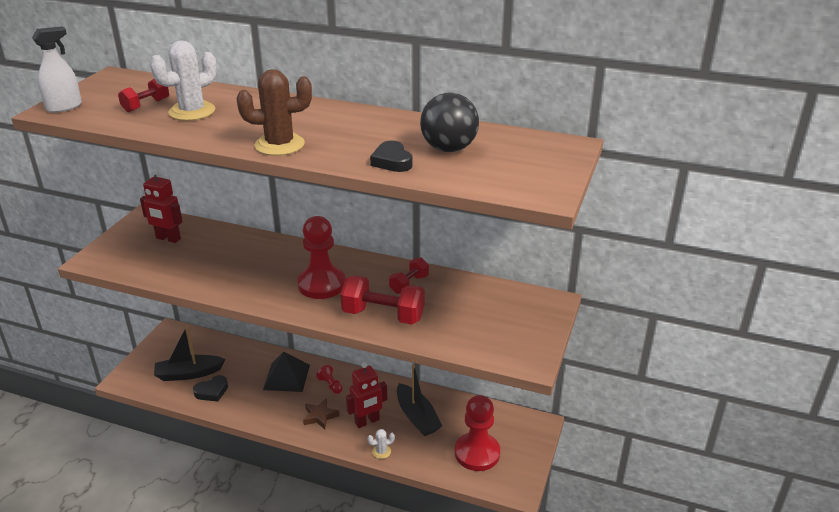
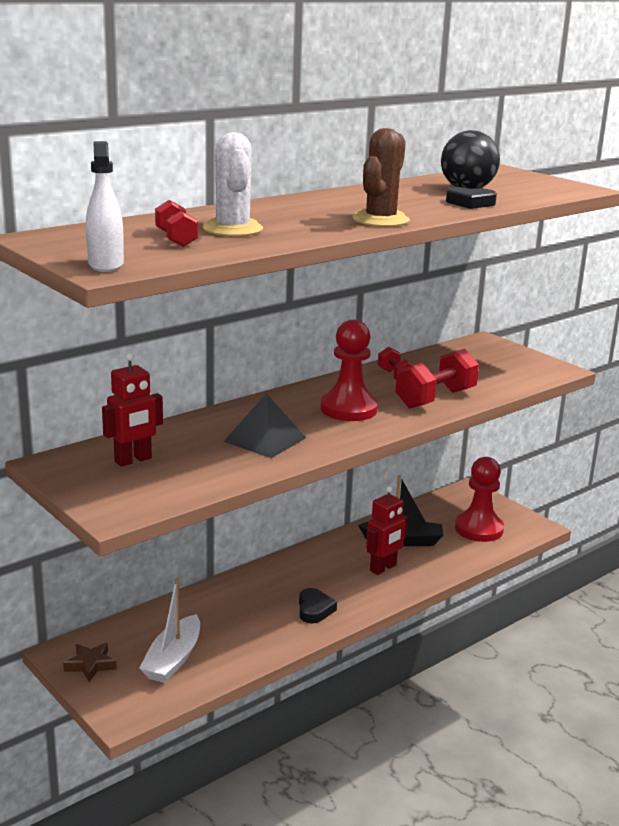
camera: 60 degrees left, 10 degrees down
black boat [154,326,226,381] -> white boat [139,578,200,683]
black heart [193,375,228,402] -> black heart moved to [299,588,337,623]
black pyramid [263,352,310,392] -> black pyramid moved to [223,393,306,458]
brown star [303,398,339,430] -> brown star moved to [63,643,117,682]
red pawn [316,365,343,394] -> none
red robot [346,362,387,428] -> red robot turned 45 degrees clockwise [366,486,408,575]
white cactus [367,429,395,459] -> none

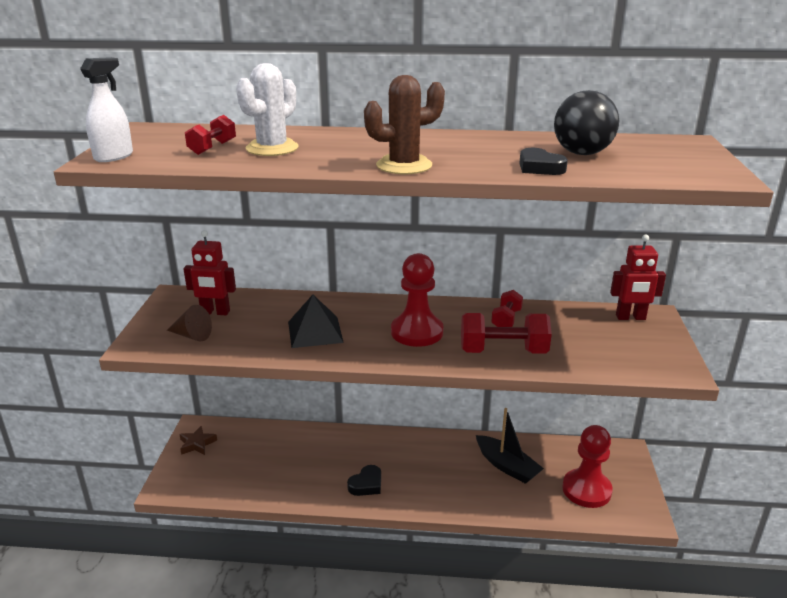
camera: 45 degrees right, 5 degrees up
white boat [139,578,200,683] -> none
red robot [366,486,408,575] -> red robot moved to [610,235,666,320]
none -> brown cone [167,305,212,342]

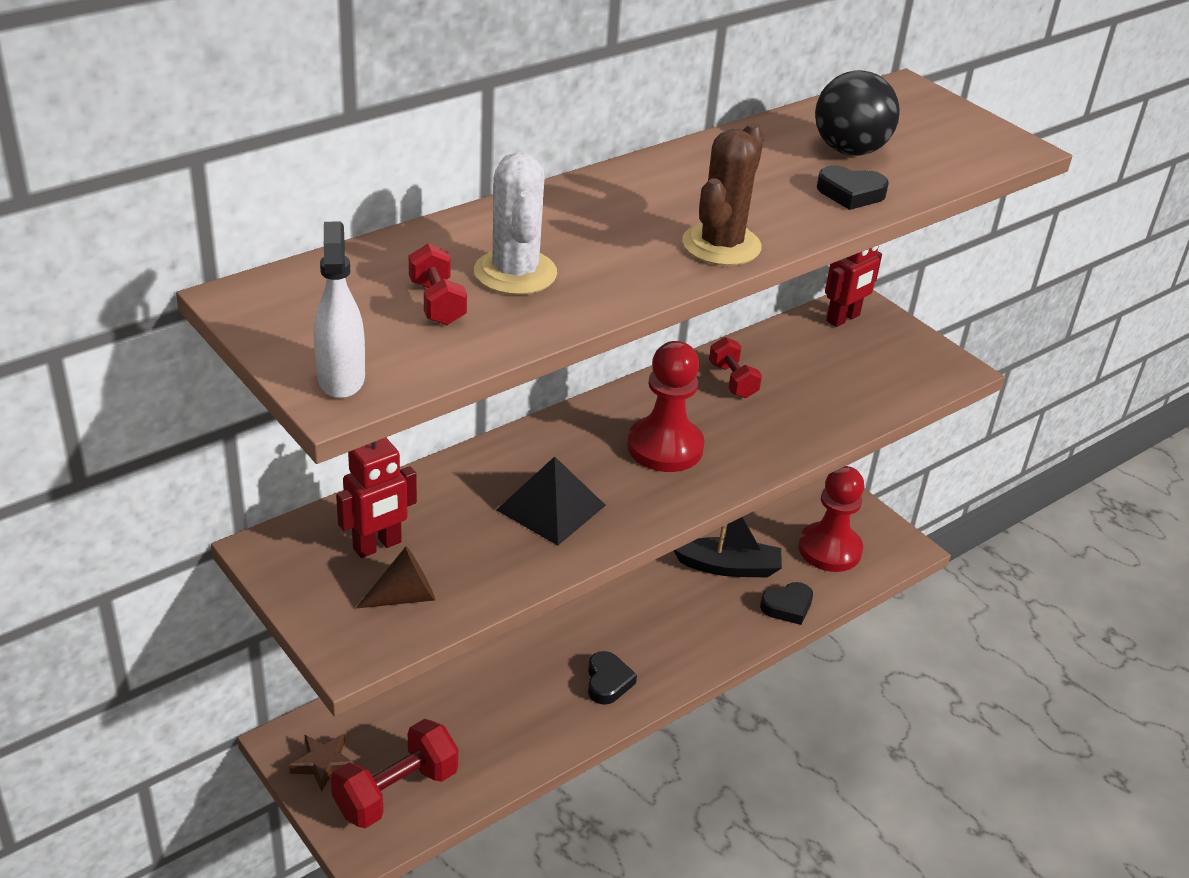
camera: 45 degrees left, 10 degrees up
red dumbbell [461,313,552,354] -> red dumbbell moved to [331,719,458,828]
none -> black heart [760,582,813,625]

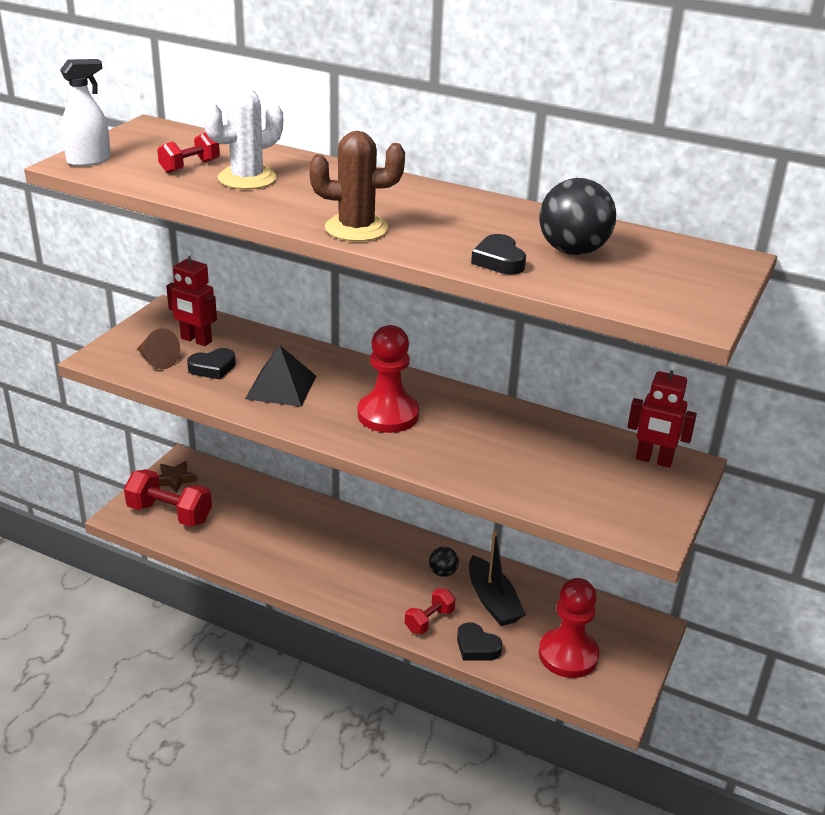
camera: 65 degrees right, 5 degrees down
black heart [588,651,637,705] -> black heart moved to [187,348,236,379]
red dumbbell [709,337,762,398] -> red dumbbell moved to [405,588,455,634]
none -> black ball [429,547,459,577]

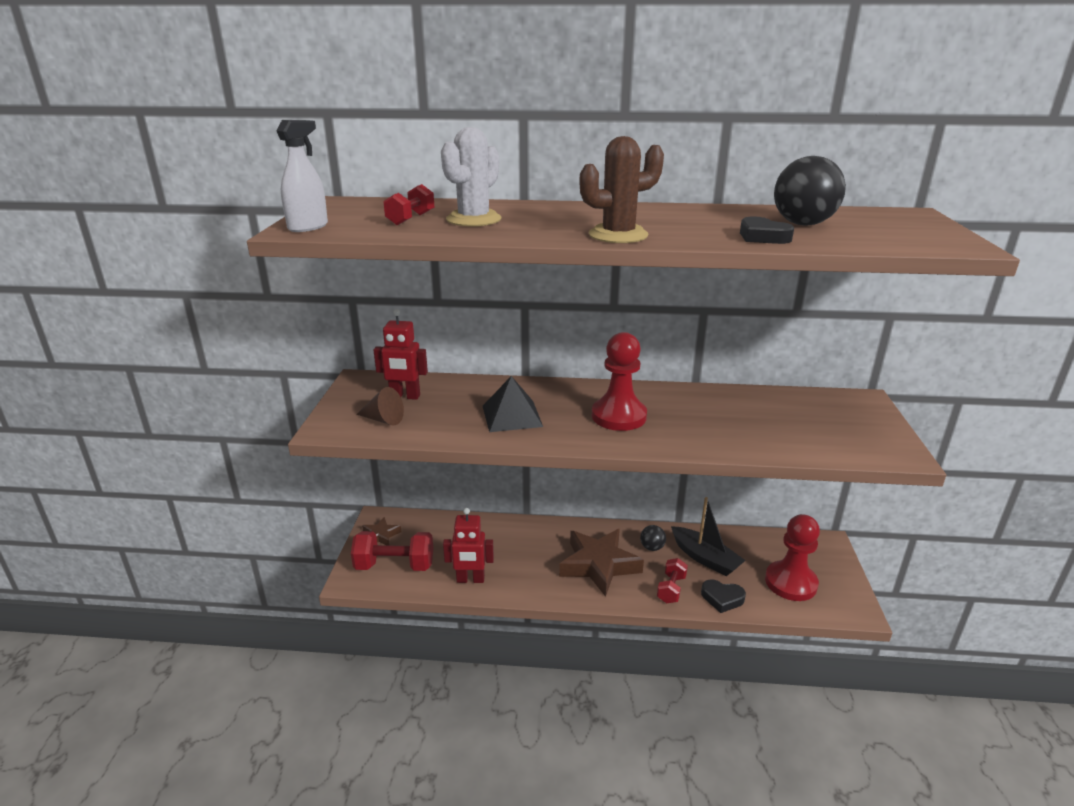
camera: 20 degrees left, 5 degrees down
black heart [187,348,236,379] -> none
red robot [628,362,697,468] -> red robot moved to [443,508,494,583]
none -> brown star [559,529,644,597]

